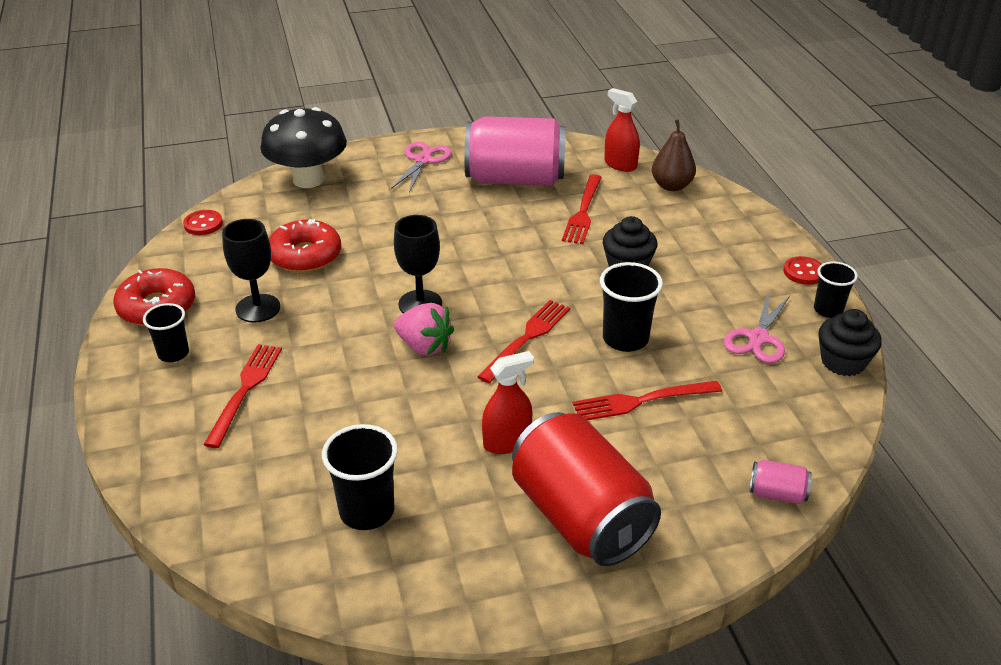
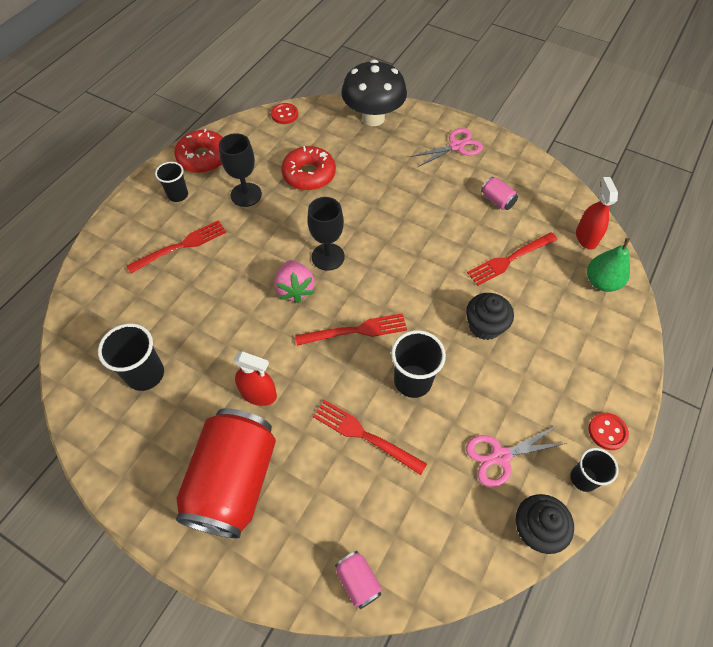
camera: 45 degrees right, 20 degrees up
pink can [464,116,566,186] -> pink can [481,177,518,210], size x0.40
brown pear [652,119,696,191] -> green pear [587,238,630,292]

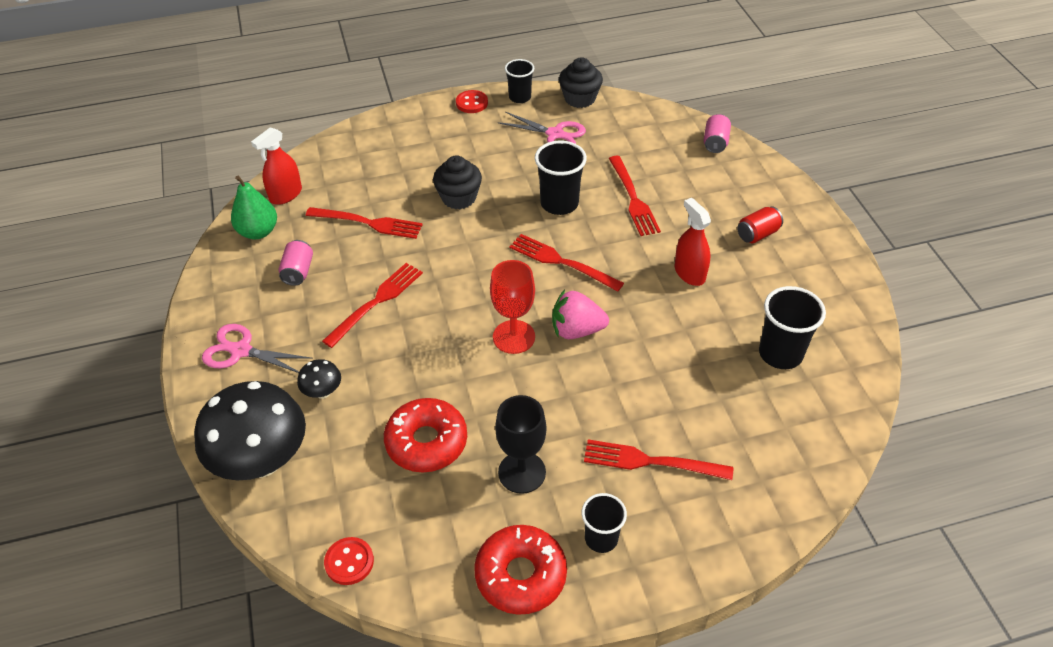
camera: 135 degrees left, 10 degrees down
red can [176,408,276,538] -> red can [737,207,783,243], size x0.40
pink strawberry [274,260,315,303] -> pink strawberry turned 120 degrees counterclockwise [552,289,609,339]
black goblet [307,197,345,271] -> red goblet [490,260,535,354]
green pear [587,238,630,292] -> green pear moved to [231,176,277,239]
none -> black mushroom [297,359,341,399]
none -> red fork [322,263,423,348]

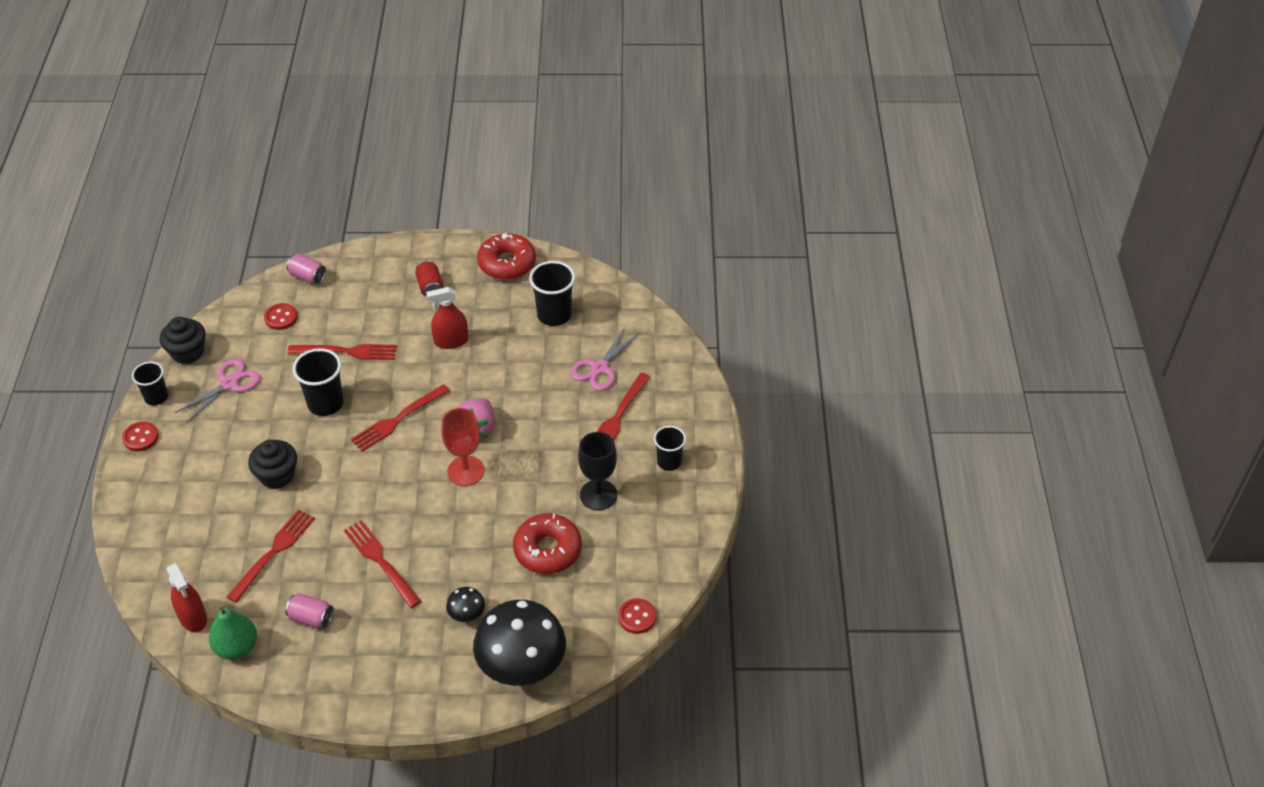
camera: 75 degrees left, 0 degrees up
pink scissors [202,324,313,373] -> pink scissors moved to [571,327,640,391]
red donut [474,525,567,615] -> red donut moved to [477,233,536,280]
none -> red button [264,303,297,330]

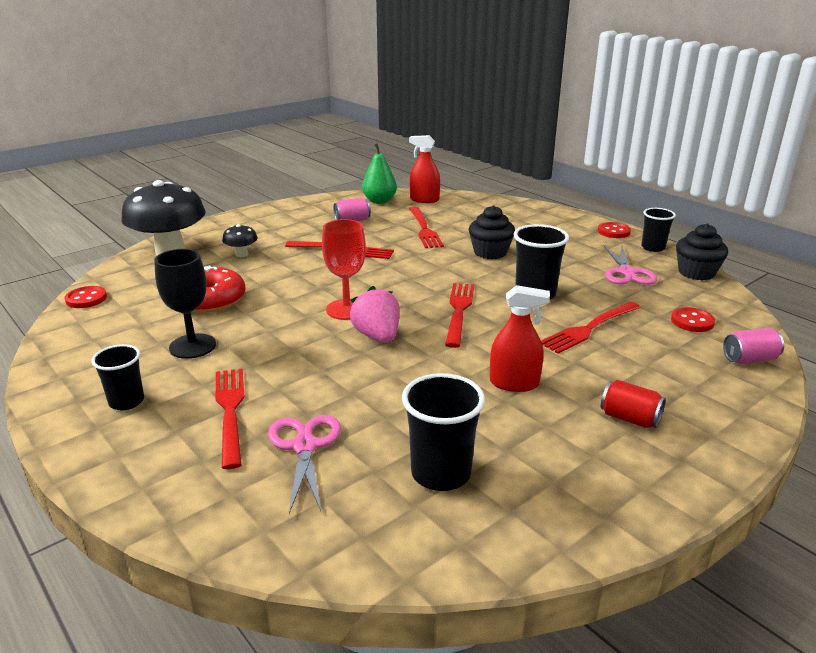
camera: 140 degrees right, 20 degrees down
red spray bottle [426,287,468,349] -> red spray bottle turned 60 degrees clockwise [490,285,550,392]
red donut [477,233,536,280] -> none

